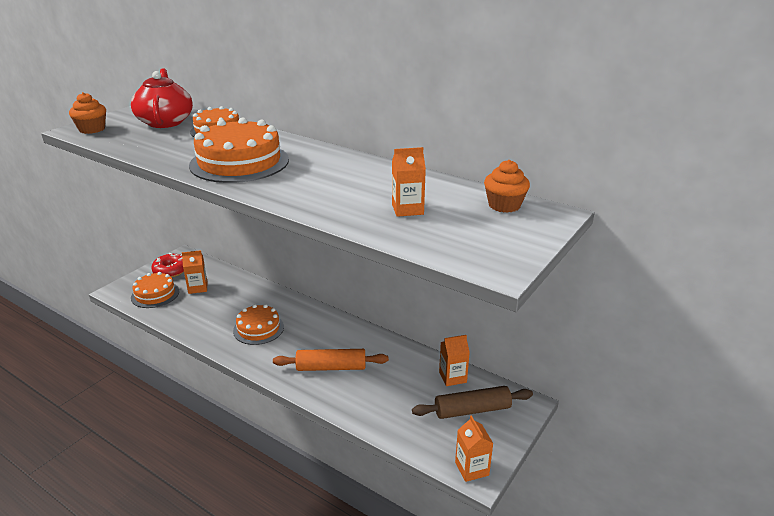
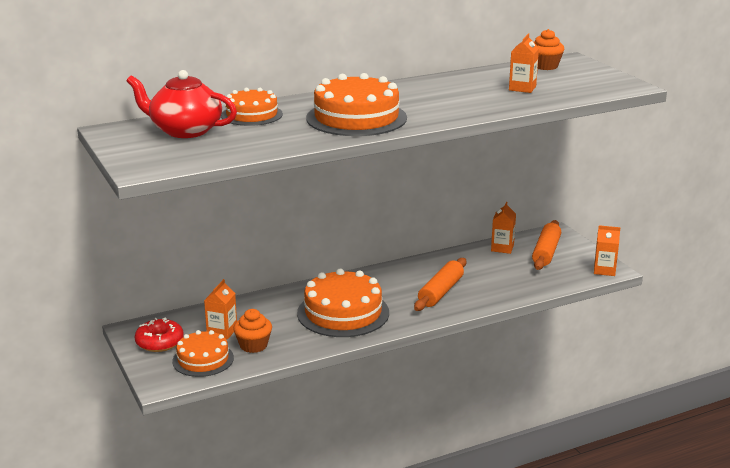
camera: 60 degrees left, 5 degrees down
orange cupcake [69,92,106,134] -> orange cupcake moved to [233,309,272,353]
orange cake [233,304,284,345] -> orange cake [297,269,389,337], size x1.63
brown rolling pin [412,386,533,419] -> orange rolling pin [532,220,561,270]

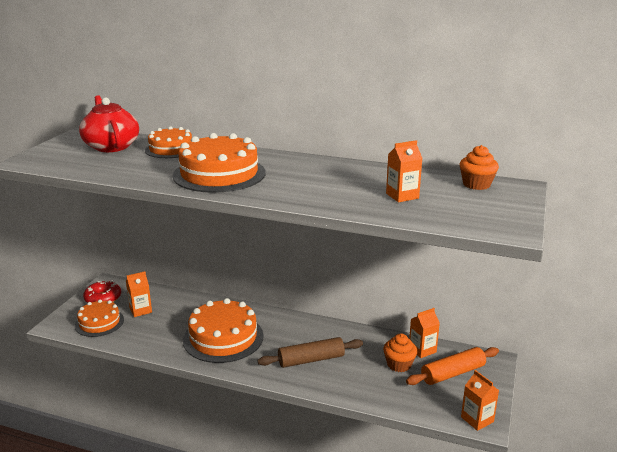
camera: 45 degrees right, 0 degrees up
orange cupcake [233,309,272,353] -> orange cupcake moved to [383,334,418,372]
orange rolling pin [414,258,466,311] -> brown rolling pin [258,337,363,368]

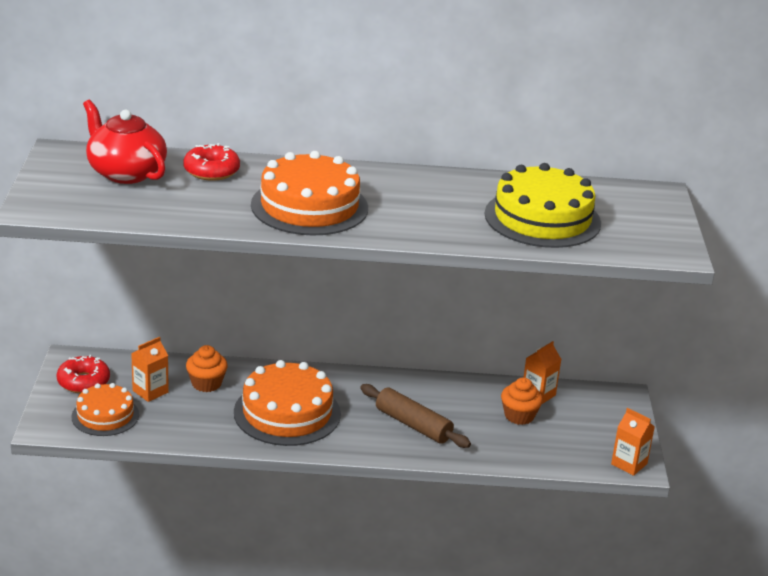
camera: 20 degrees left, 5 degrees up
orange cake [145,126,192,158] -> red donut [183,143,240,181]
brown rolling pin [258,337,363,368] -> brown rolling pin turned 75 degrees clockwise [360,384,471,448]
orange carton [386,140,423,202] -> yellow cake [485,163,601,248]
orange rolling pin [406,347,499,385] -> none
orange cupcake [460,145,499,190] -> orange cupcake moved to [186,345,228,392]

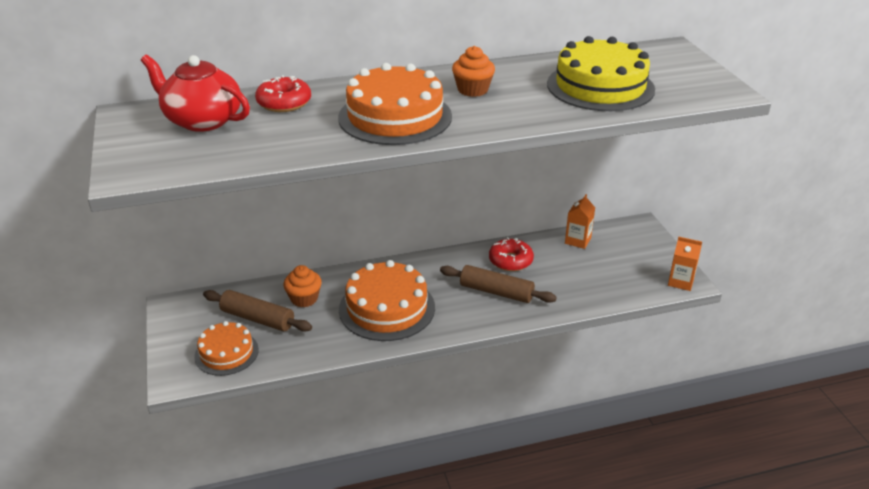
camera: 15 degrees left, 5 degrees up
red donut [56,355,110,393] -> red donut moved to [489,237,534,271]
orange carton [131,337,169,402] -> brown rolling pin [203,290,312,332]
orange cupcake [501,378,543,425] -> orange cupcake moved to [452,46,495,97]

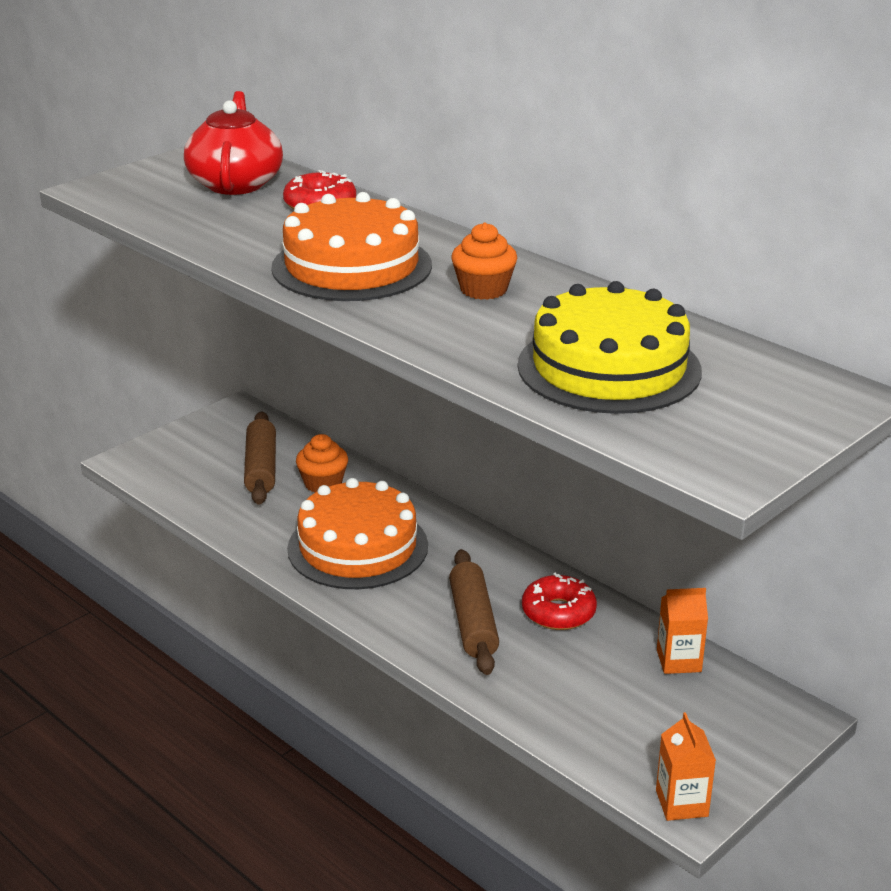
camera: 60 degrees right, 5 degrees down
orange cake [194,321,259,376] -> none

